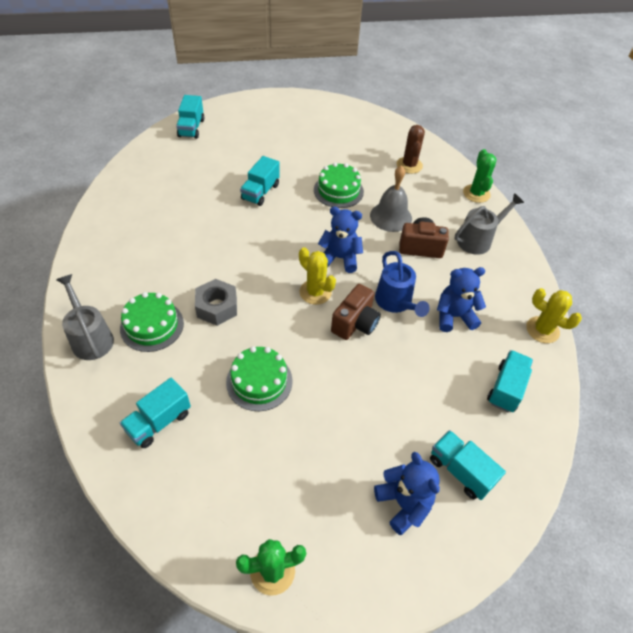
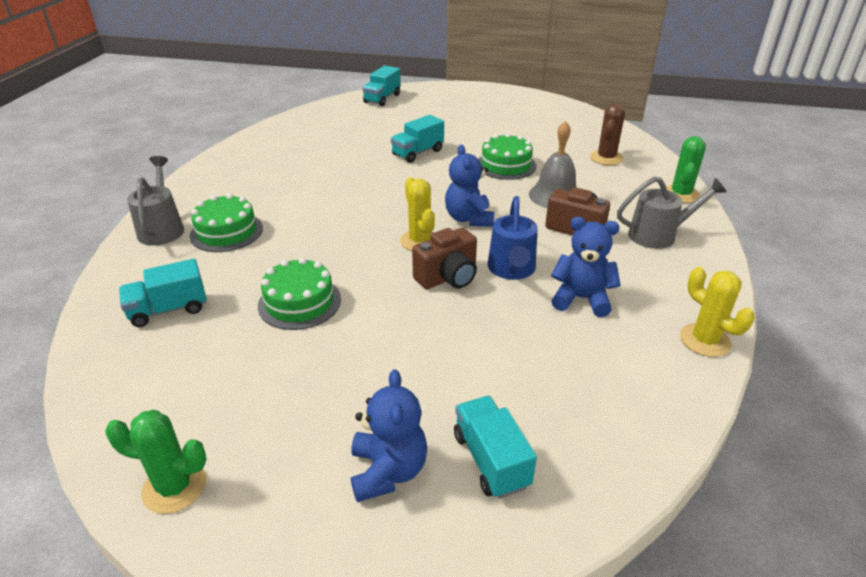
camera: 25 degrees right, 15 degrees down
grey nut [195,279,237,326] -> none
blue teddy bear [318,207,363,273] -> blue teddy bear turned 135 degrees counterclockwise [445,144,494,227]
turquoise truck [487,350,533,412] -> none

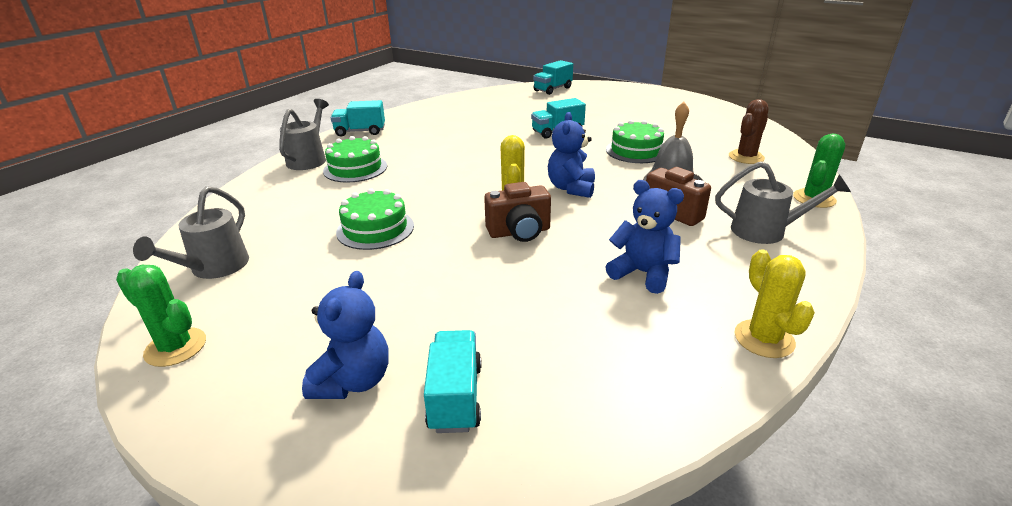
camera: 20 degrees right, 5 degrees down
turquoise truck [119,259,207,327] -> turquoise truck moved to [331,100,385,137]
blue watering can [487,196,538,280] -> none
none -> grey watering can [133,186,249,279]

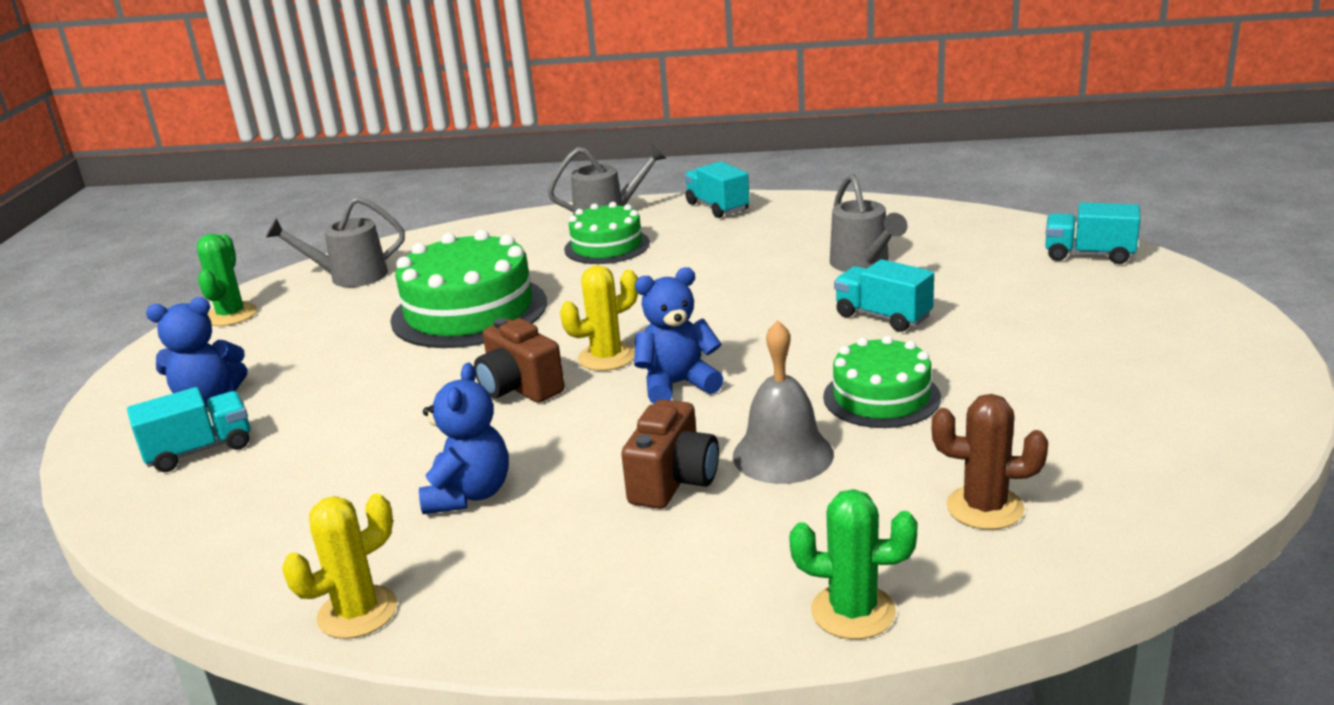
camera: 65 degrees right, 5 degrees down
green cake [336,189,414,250] -> green cake [390,230,547,348], size x1.65
grey watering can [715,161,851,244] -> grey watering can moved to [830,174,908,272]

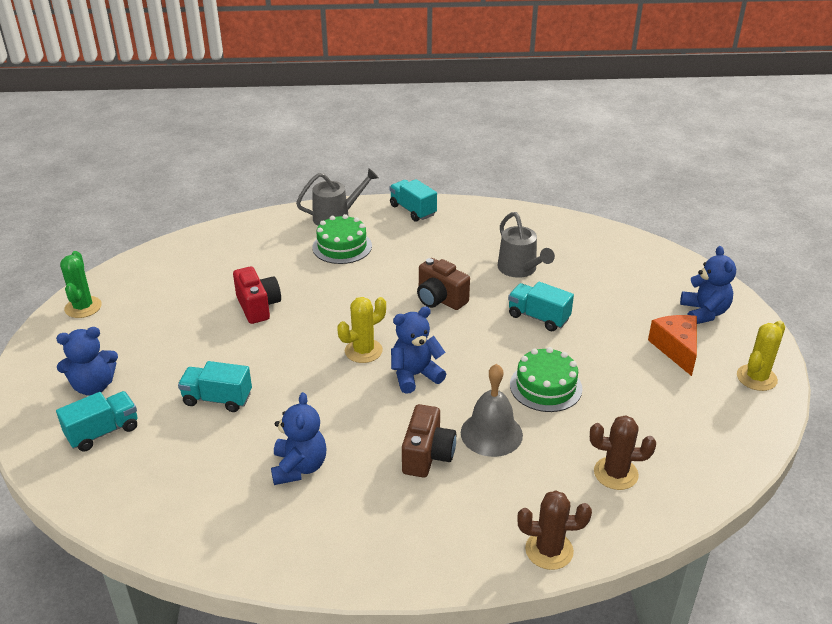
camera: 10 degrees left, 10 degrees up
grey watering can [266,196,405,287] -> none
yellow cactus [282,493,397,639] -> yellow cactus moved to [737,320,785,391]
green cake [390,230,547,348] -> red camera [233,267,281,324]
brown camera [474,318,565,403] -> brown camera moved to [417,258,470,310]
green cactus [789,489,918,639] -> brown cactus [517,490,592,570]
turquoise truck [1045,202,1140,264] -> turquoise truck moved to [178,361,252,412]
none -> orange cheese [648,315,697,376]
none -> blue teddy bear [680,246,736,324]

